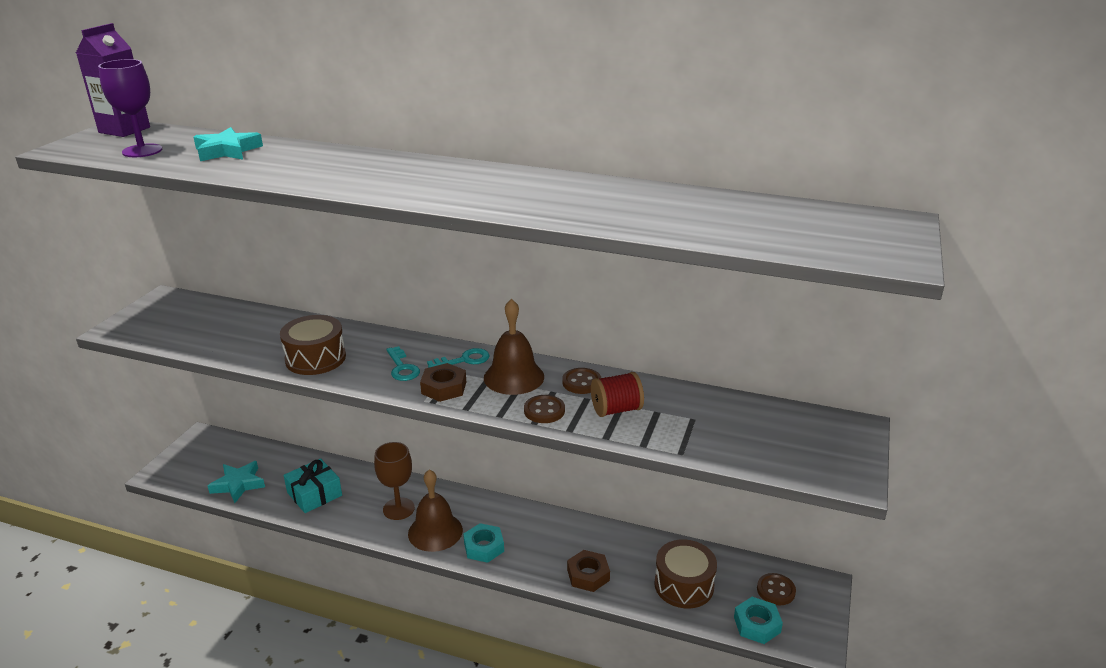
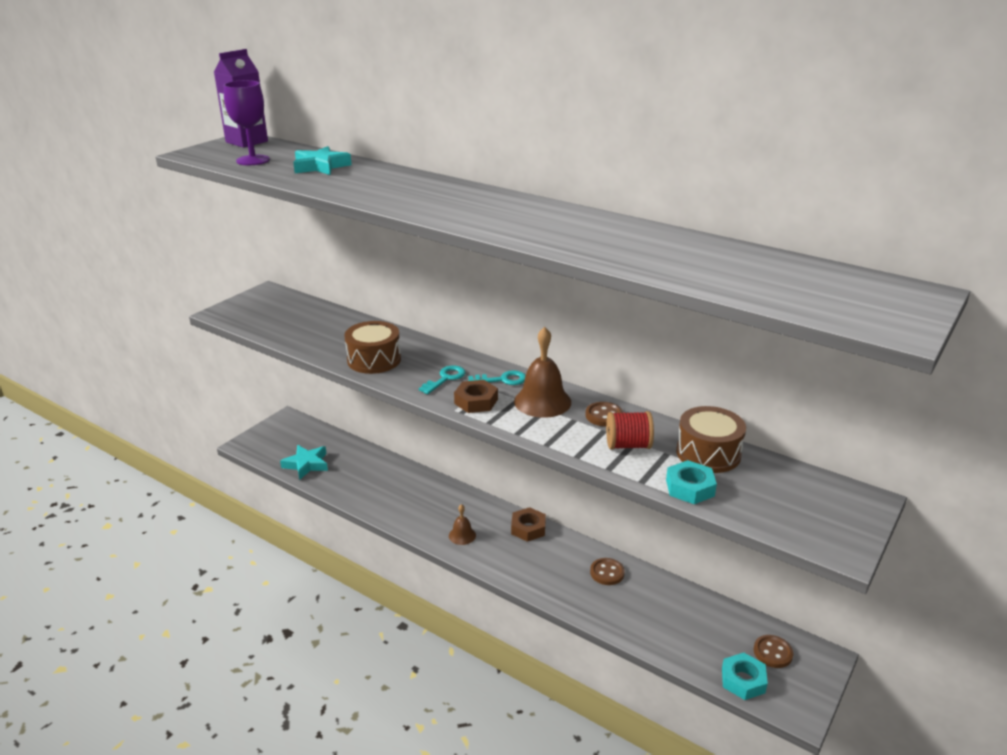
camera: 15 degrees right, 0 degrees up
turquoise gift [284,458,342,513] -> none
brown goblet [374,442,415,520] -> none
turquoise key [386,346,420,381] -> turquoise key turned 135 degrees counterclockwise [419,365,466,394]
brown bell [408,470,463,552] -> brown bell [449,504,476,545], size x0.54
turquoise nut [463,523,504,563] -> turquoise nut moved to [666,460,717,504]
brown button [524,395,565,423] -> brown button moved to [590,558,625,585]
brown nut [567,550,610,592] -> brown nut moved to [511,507,546,542]
brown drum [654,539,717,609] -> brown drum moved to [676,406,746,473]

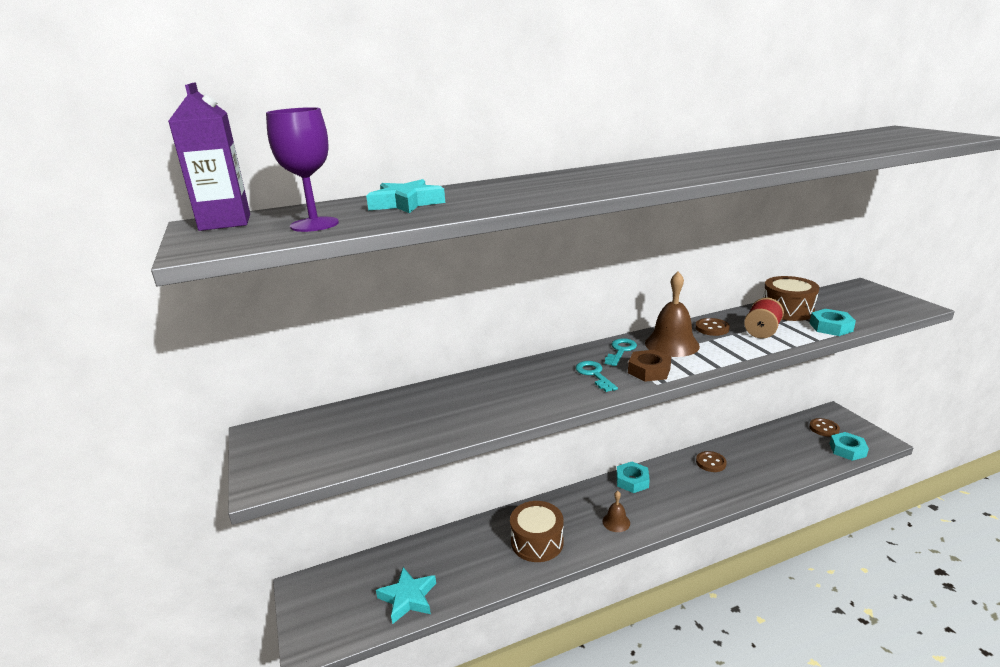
camera: 55 degrees left, 5 degrees down
brown drum [345,321,401,374] -> brown drum moved to [510,501,564,562]
brown nut [511,507,546,542] -> turquoise nut [616,462,650,493]

